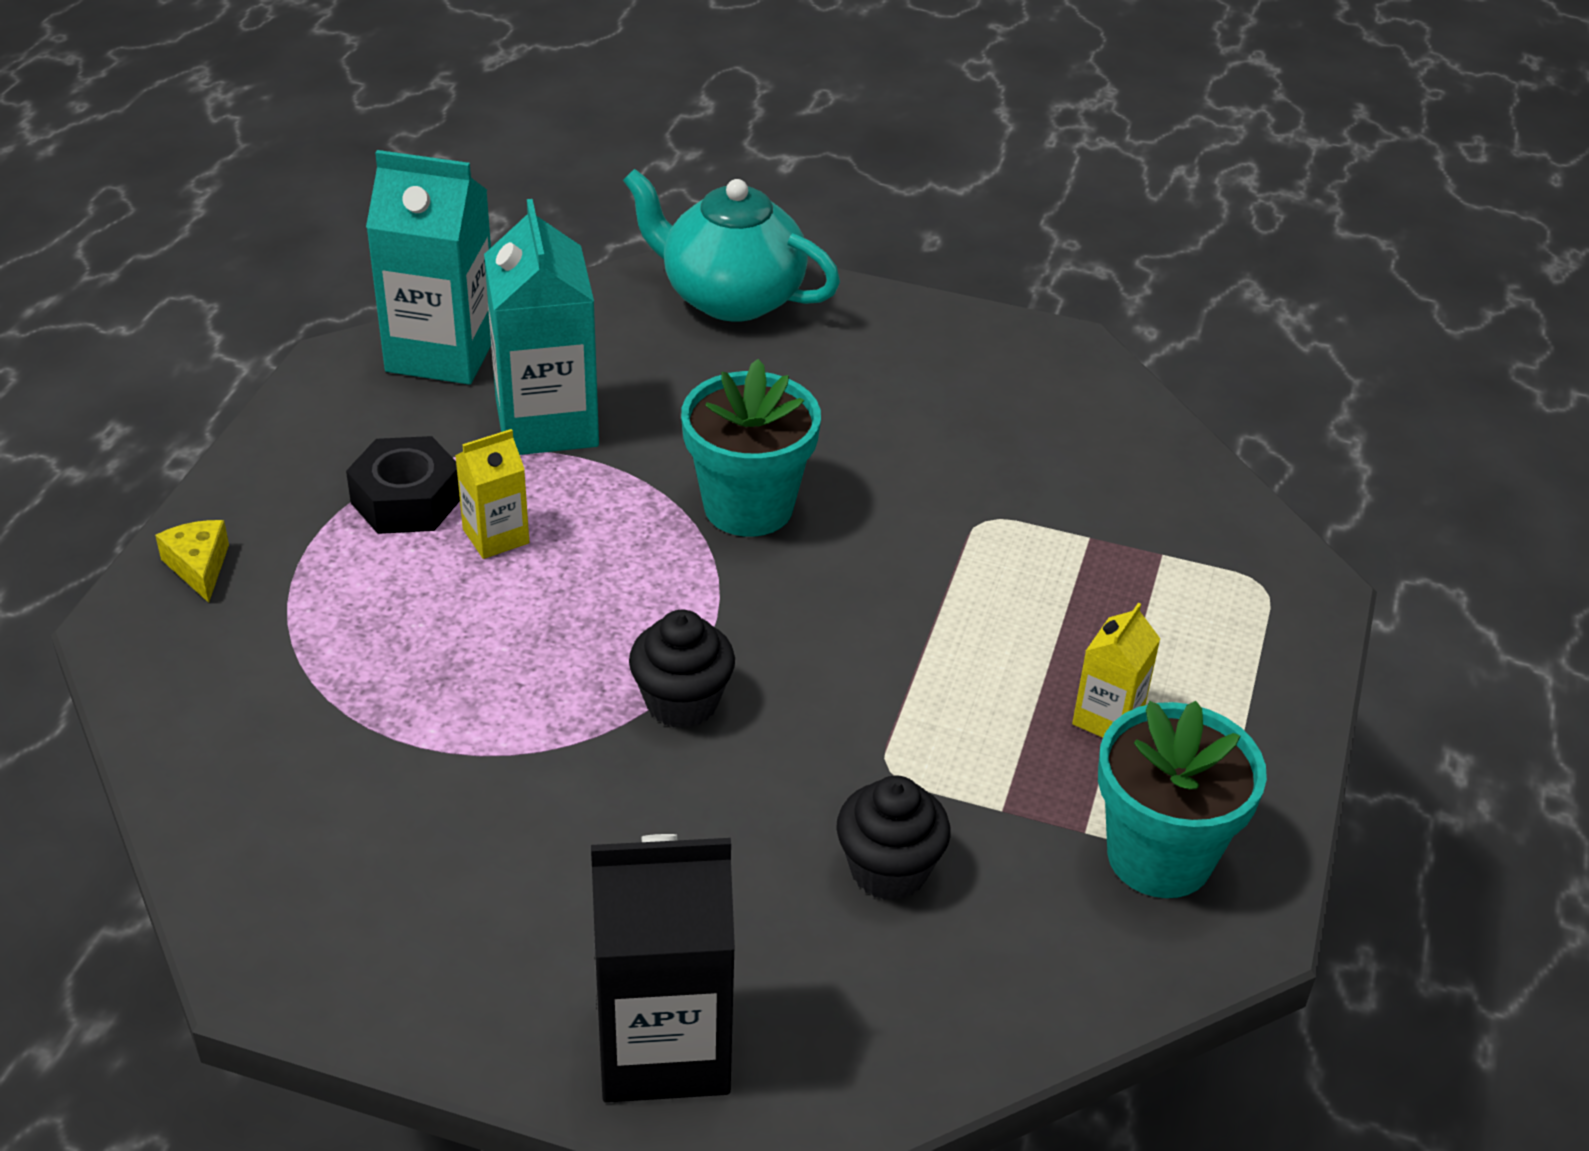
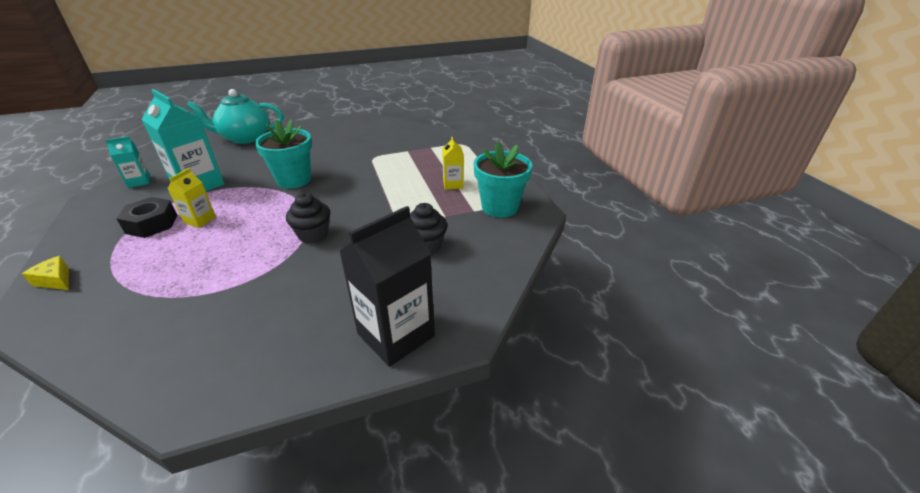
camera: 35 degrees left, 5 degrees down
turquoise carton [366,150,491,385] -> turquoise carton [105,136,150,188], size x0.51

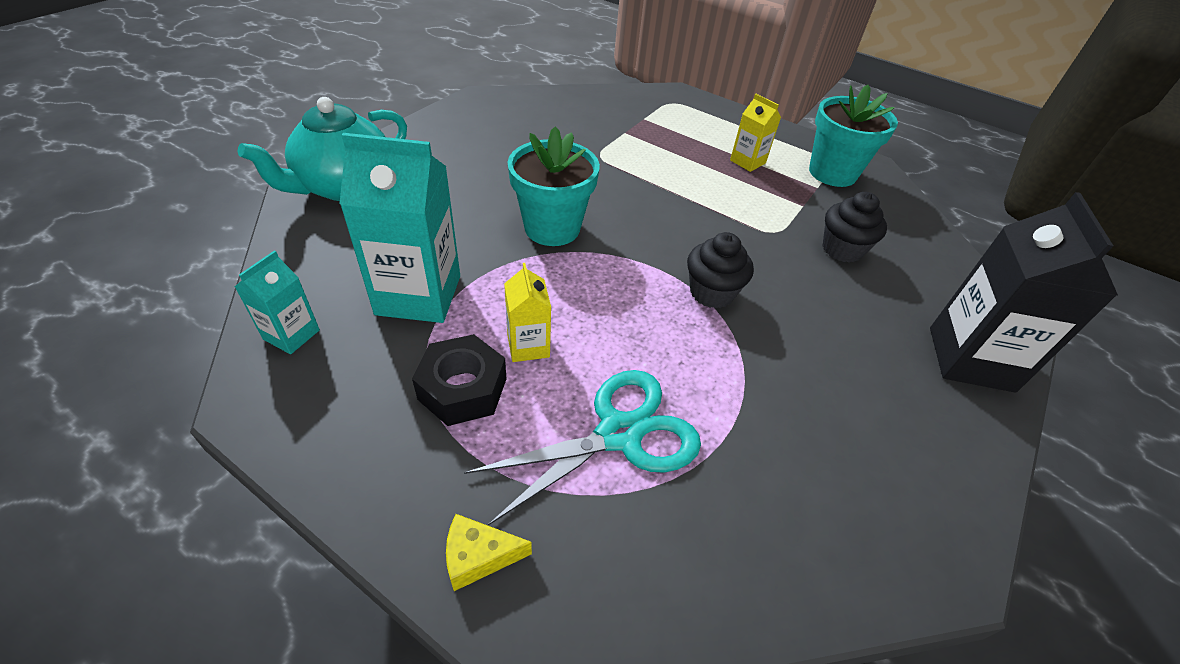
camera: 40 degrees left, 10 degrees up
none -> turquoise scissors [464,370,701,526]

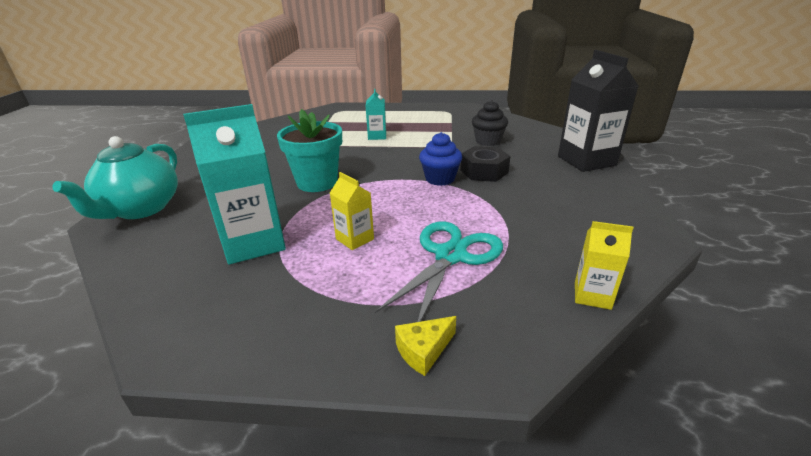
camera: 25 degrees left, 15 degrees down
turquoise carton [235,250,320,354] -> turquoise carton moved to [366,89,386,140]
black nut [412,334,506,426] -> black nut moved to [460,146,510,182]
black cupcake [687,232,754,309] -> blue cupcake [419,132,462,186]
yellow carton [730,94,781,172] -> yellow carton moved to [575,221,634,310]
turquoise flower pot [809,85,898,187] -> none

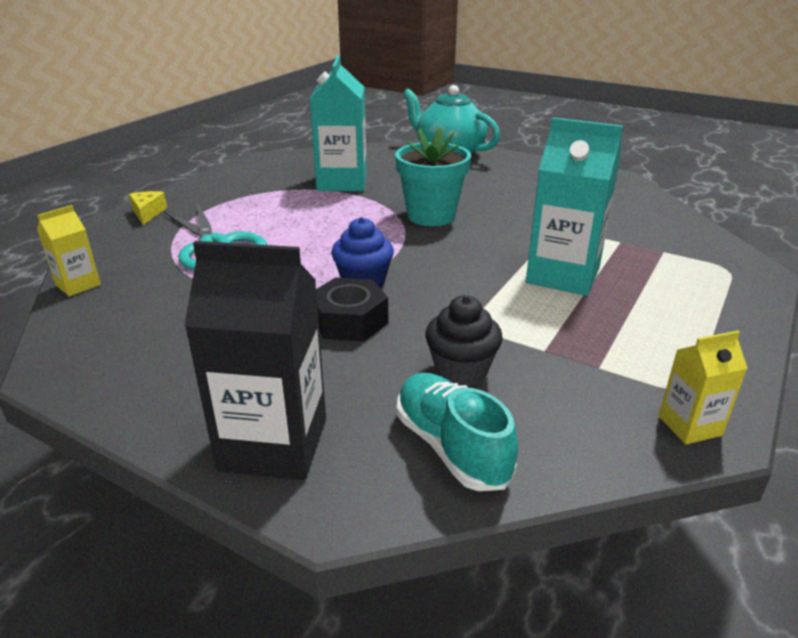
camera: 115 degrees right, 0 degrees up
yellow carton [330,172,374,250] -> yellow carton moved to [659,331,748,444]
turquoise carton [366,89,386,140] -> turquoise carton [526,117,623,296], size x1.94
none -> turquoise shoe [397,373,518,491]

